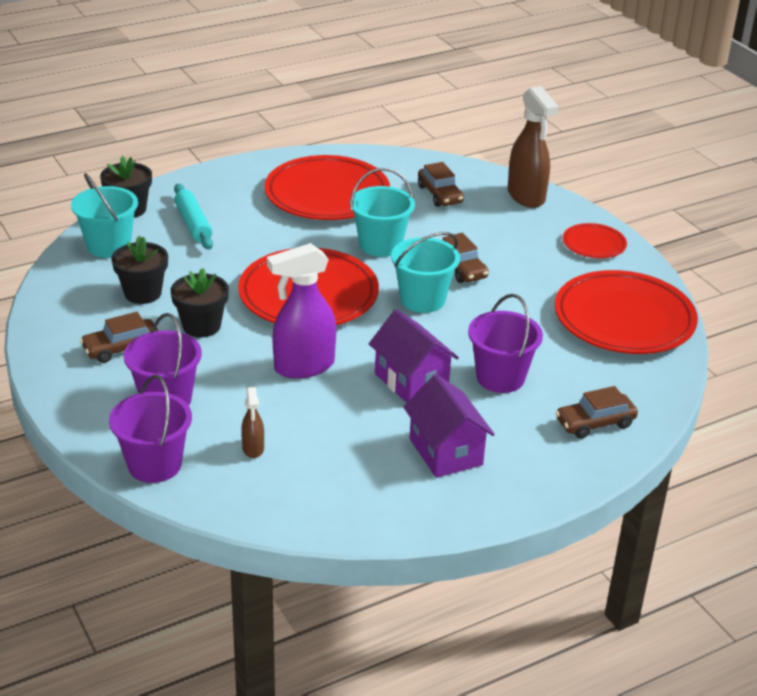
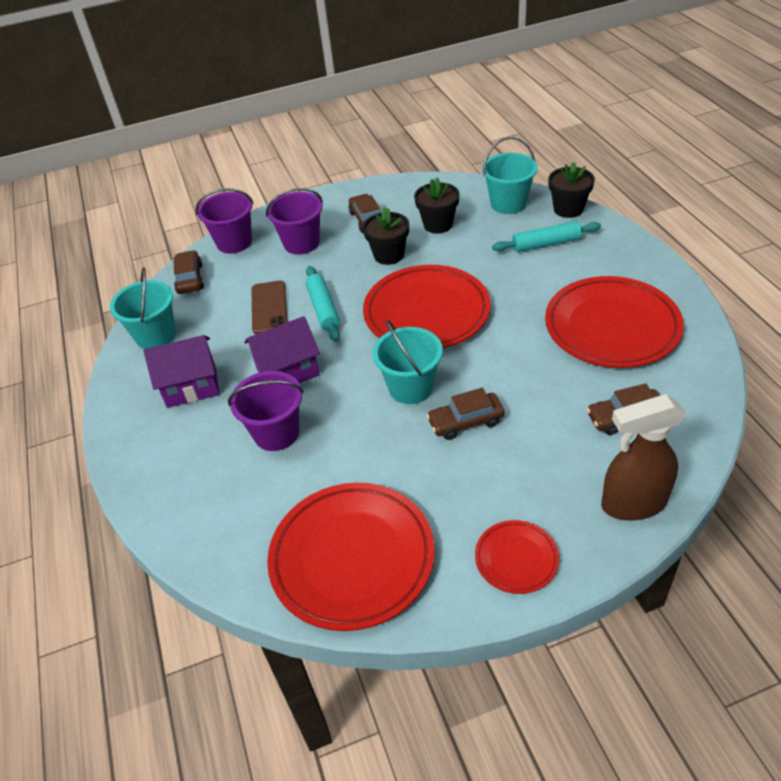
camera: 105 degrees right, 10 degrees up
brown spray bottle [241,387,264,458] -> none
purple spray bottle [267,243,336,379] -> turquoise rolling pin [306,266,340,342]
turquoise bucket [350,168,415,257] -> turquoise bucket moved to [110,267,176,349]
brown car [555,386,638,439] -> brown car moved to [173,250,204,294]
none -> brown phone [251,281,288,334]

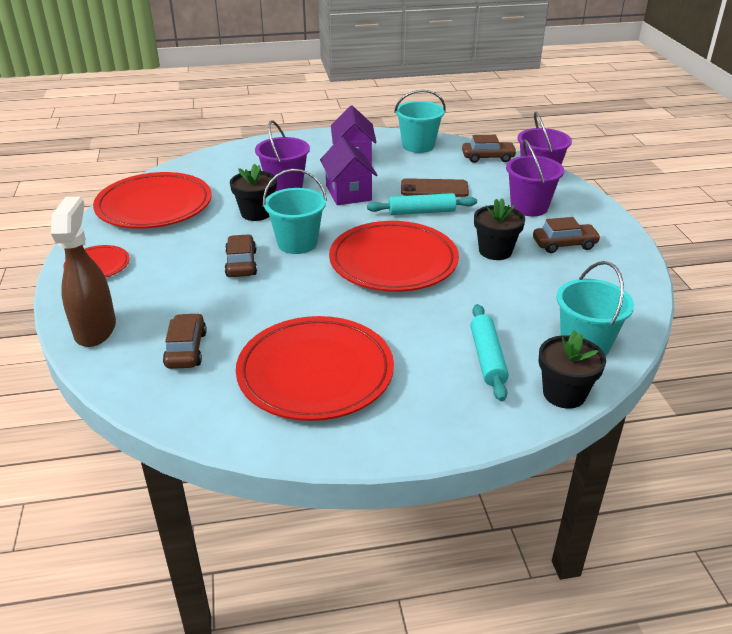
camera: 95 degrees right, 10 degrees down
black flower pot [414,177,459,233] -> black flower pot moved to [230,163,277,221]

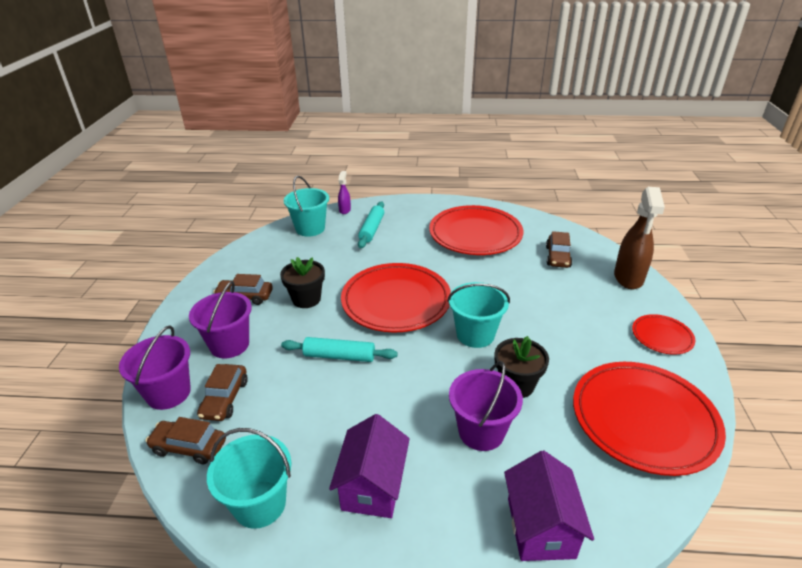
camera: 165 degrees left, 0 degrees up
brown car [225,234,257,277] -> brown car moved to [197,364,248,421]
purple house [320,137,377,205] -> purple house moved to [504,451,594,561]
brown phone [401,178,469,197] -> none
black flower pot [539,330,606,409] -> purple spray bottle [338,171,351,214]

